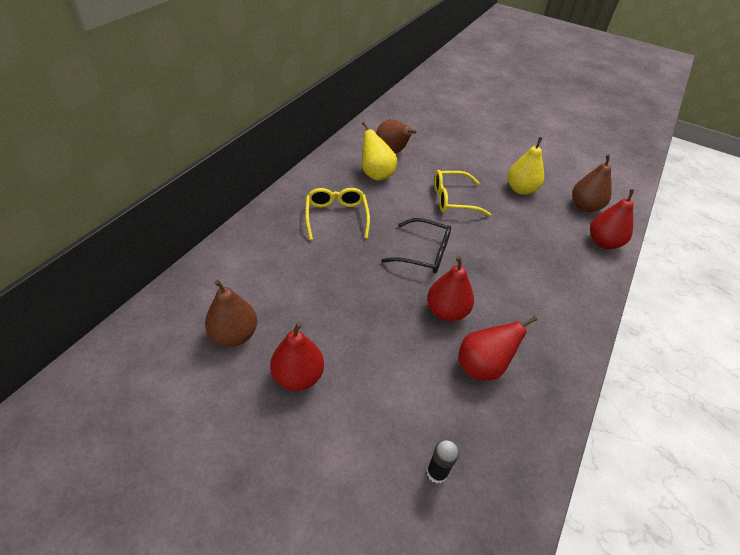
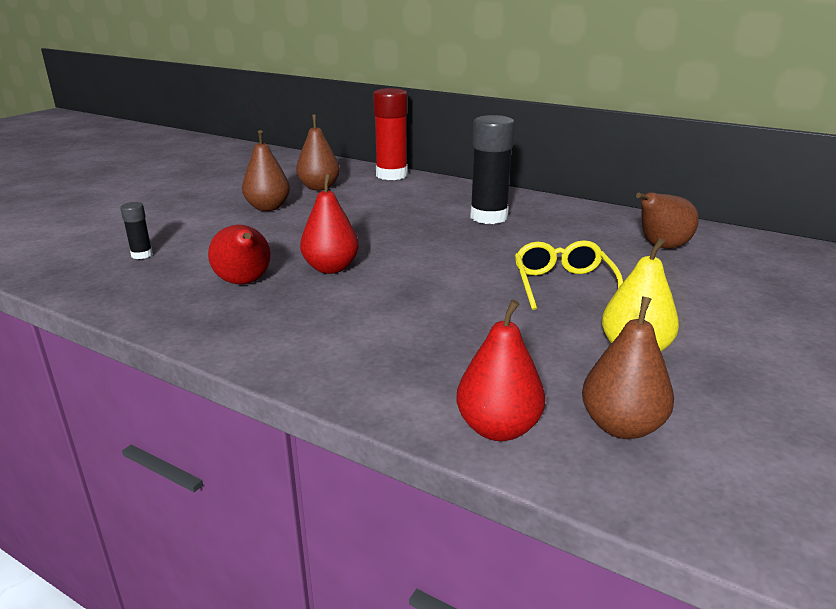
camera: 95 degrees right, 20 degrees down
red pear [270,322,324,391] -> brown pear [242,130,290,211]
yellow glasses [305,188,370,240] -> black glue stick [470,115,515,224]
yellow pear [362,121,397,181] -> none
black glasses [381,218,451,273] -> none
none -> red glue stick [373,88,408,180]

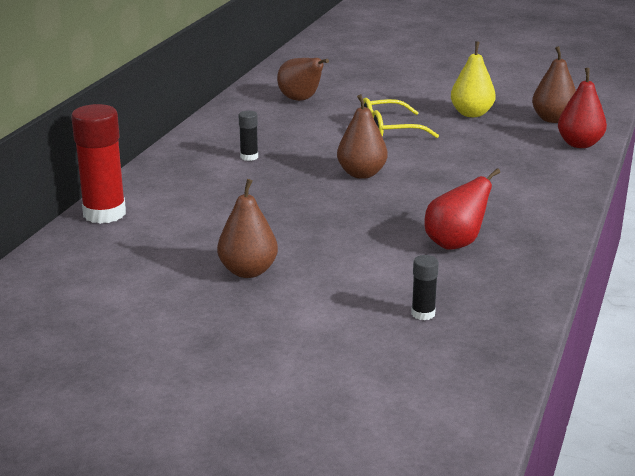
camera: 100 degrees left, 0 degrees up
brown pear [296,115,340,191] -> brown pear moved to [337,94,388,179]
red pear [300,174,359,274] -> none
black glue stick [470,115,515,224] -> black glue stick [239,111,258,161], size x0.48

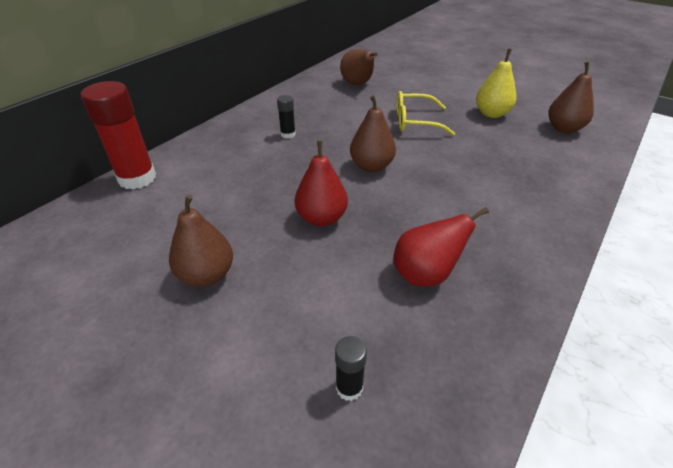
camera: 15 degrees right, 15 degrees up
red pear [558,68,607,148] -> red pear moved to [295,141,348,226]

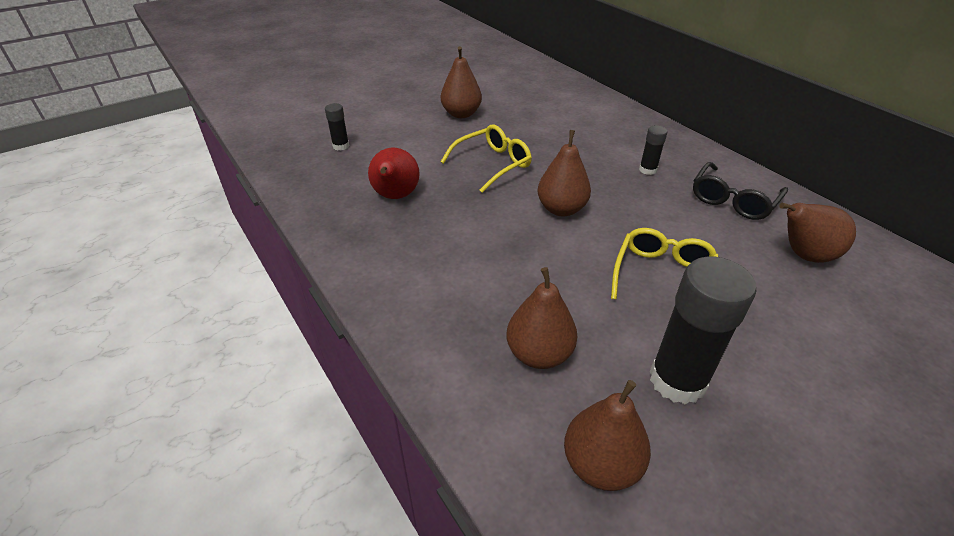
camera: 110 degrees right, 0 degrees up
red glue stick [81,81,156,190] -> none
red pear [295,141,348,226] -> yellow glasses [441,125,532,193]
yellow pear [476,49,517,118] -> black glue stick [650,256,756,404]
none -> brown pear [507,267,577,369]
none -> black glasses [693,162,788,220]

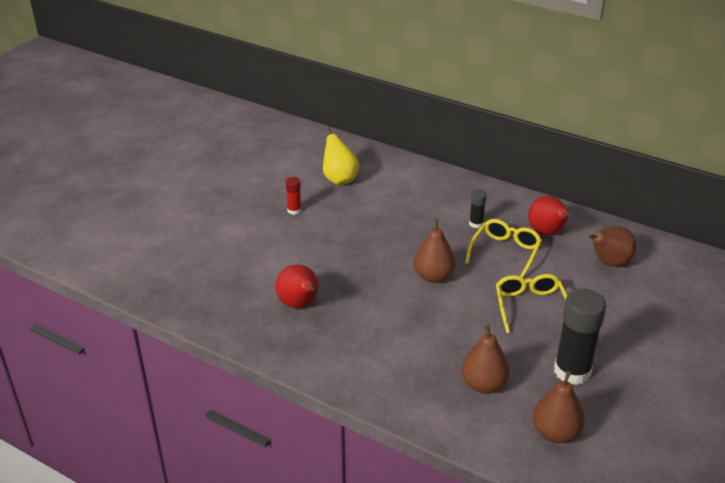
camera: 25 degrees left, 5 degrees down
black glue stick [325,103,349,150] -> none
brown pear [441,46,482,118] -> red glue stick [285,177,301,215]
yellow glasses [441,125,532,193] -> yellow glasses moved to [465,219,542,278]
black glasses [693,162,788,220] -> red pear [528,196,572,235]
none -> yellow pear [323,126,359,185]

